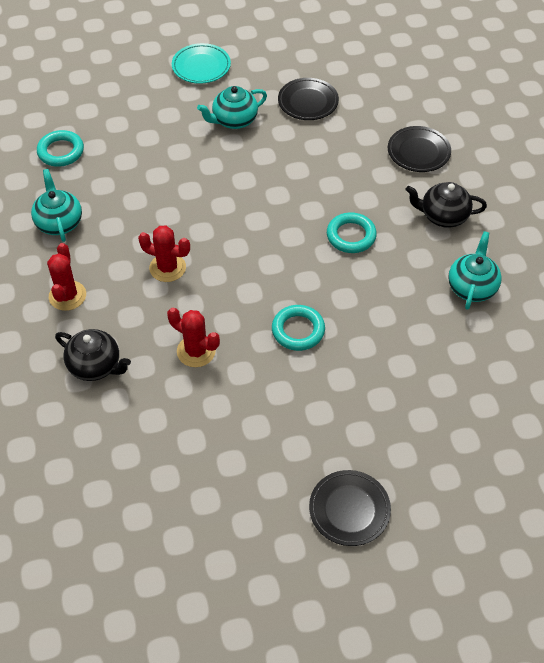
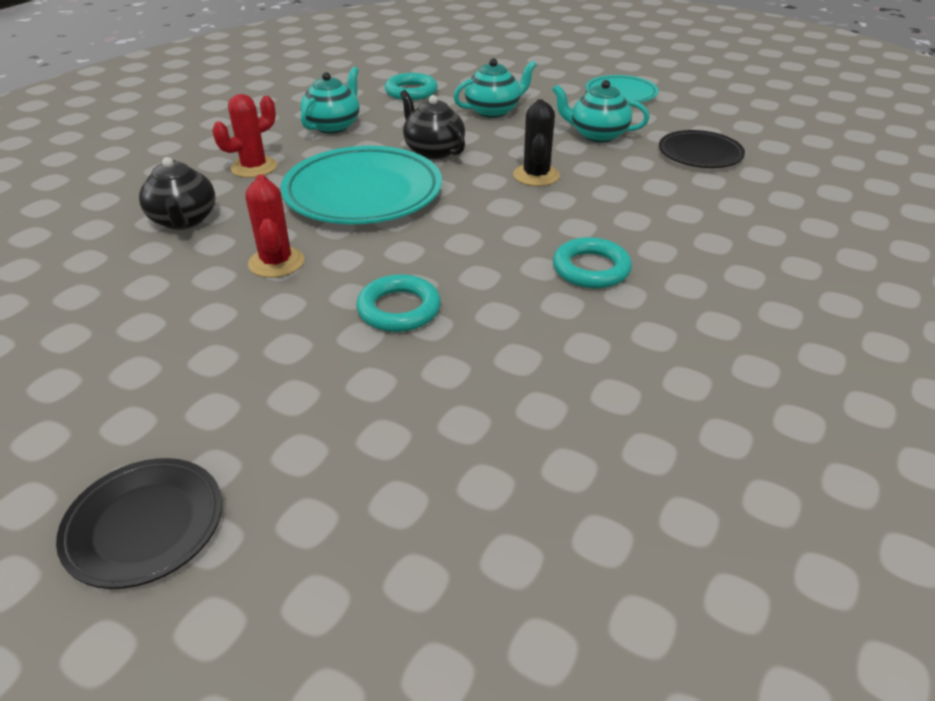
camera: 45 degrees right, 15 degrees down
red cactus [138,225,190,282] -> turquoise plate [281,146,442,224]
black plate [388,126,451,172] -> none
black teapot [406,182,487,228] -> black teapot moved to [400,90,465,160]
turquoise teapot [448,231,502,310] -> turquoise teapot moved to [453,58,537,118]
none -> black cactus [513,99,560,186]

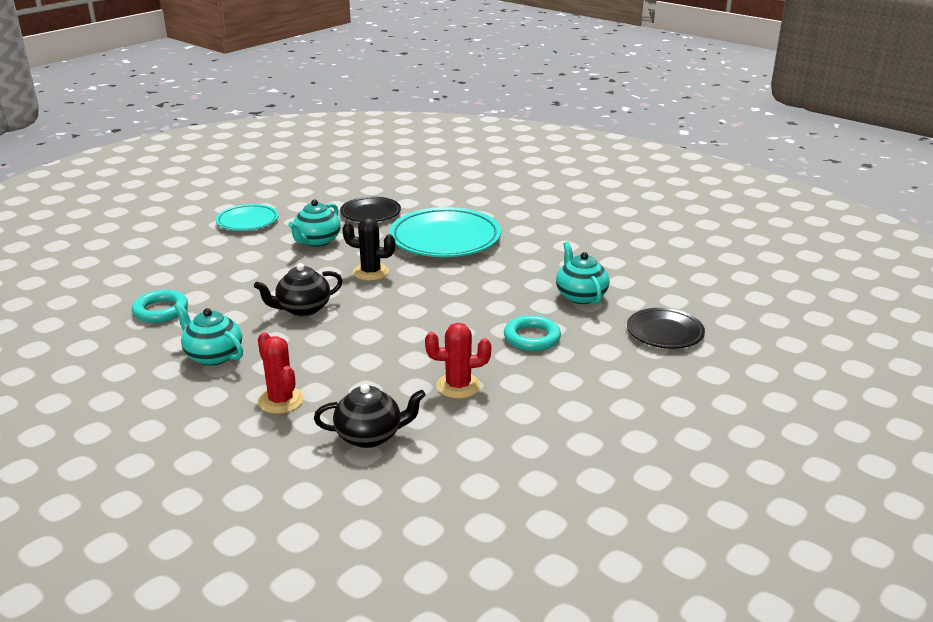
camera: 80 degrees left, 10 degrees down
black plate [56,458,222,589] -> black plate moved to [627,308,705,349]
turquoise plate [281,146,442,224] -> turquoise plate moved to [389,207,501,257]
turquoise teapot [453,58,537,118] -> turquoise teapot moved to [556,242,610,304]
turquoise ring [553,237,632,289] -> none

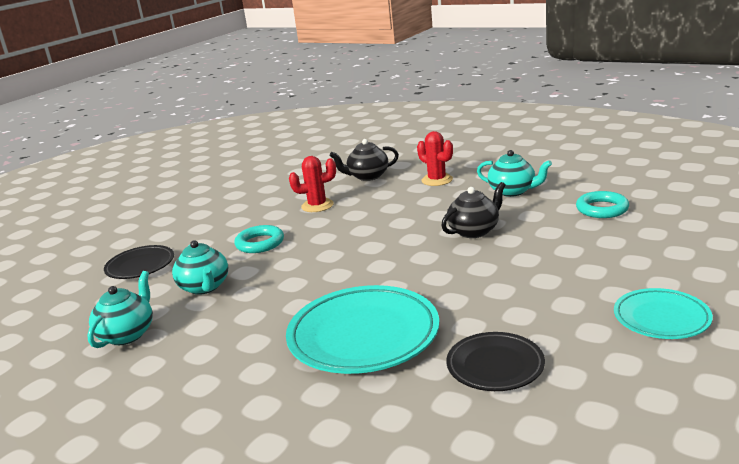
camera: 175 degrees right, 5 degrees down
turquoise teapot [288,199,341,247] -> turquoise teapot moved to [87,271,153,348]
black cactus [342,218,395,281] -> none

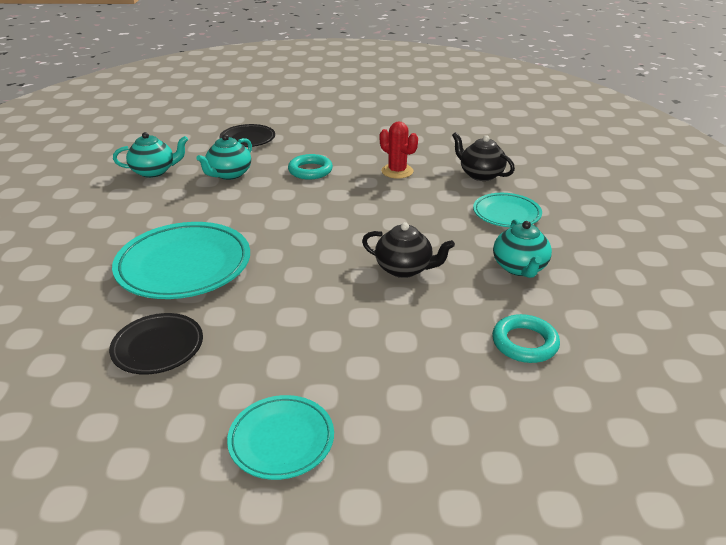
camera: 55 degrees right, 10 degrees up
red cactus [417,131,453,186] -> turquoise plate [473,193,542,227]

